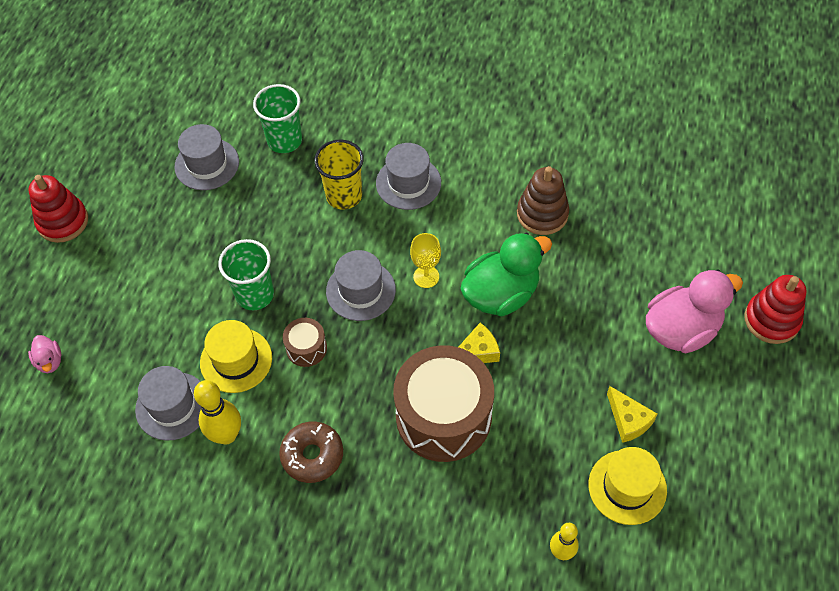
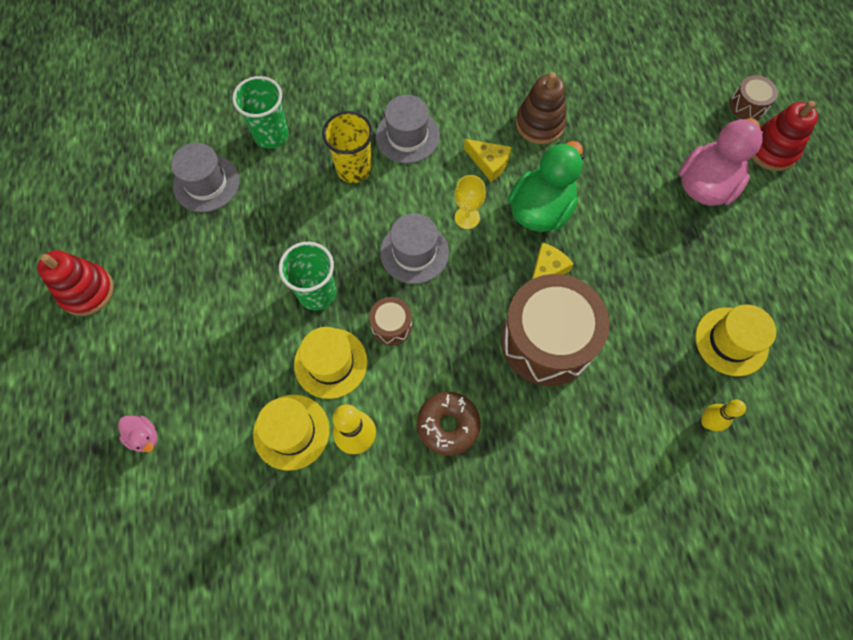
camera: 25 degrees left, 10 degrees up
grey hat [135,366,201,441] -> yellow hat [253,395,329,471]
yellow cheese [607,386,657,443] -> yellow cheese moved to [464,139,512,182]
none -> brown drum [730,75,778,120]

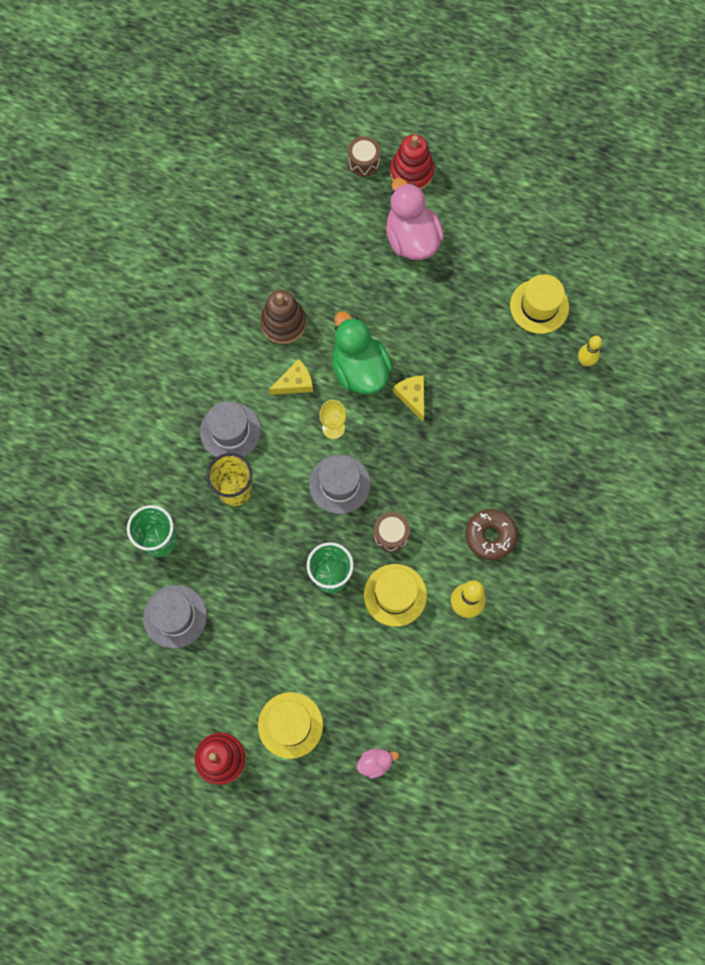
camera: 60 degrees left, 5 degrees up
yellow hat [253,395,329,471] -> yellow hat moved to [258,692,323,759]
brown drum [501,274,610,386] -> none

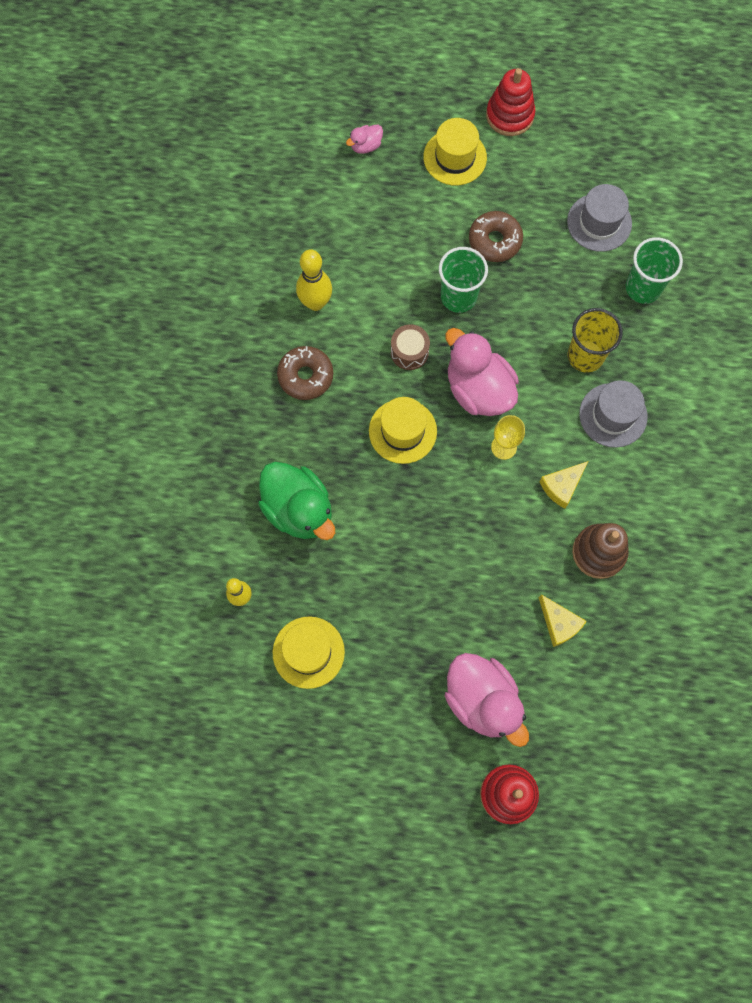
camera: 165 degrees right, 0 degrees up
grey hat [309,455,371,514] -> pink duck [445,328,519,416]
green duck [332,311,393,395] -> green duck moved to [258,462,335,540]
brown drum [348,136,381,177] -> none
yellow hat [364,564,427,627] -> yellow hat moved to [369,397,437,464]
yellow cheese [393,375,424,421] -> yellow cheese moved to [539,594,587,647]
none -> brown donut [469,211,523,262]

